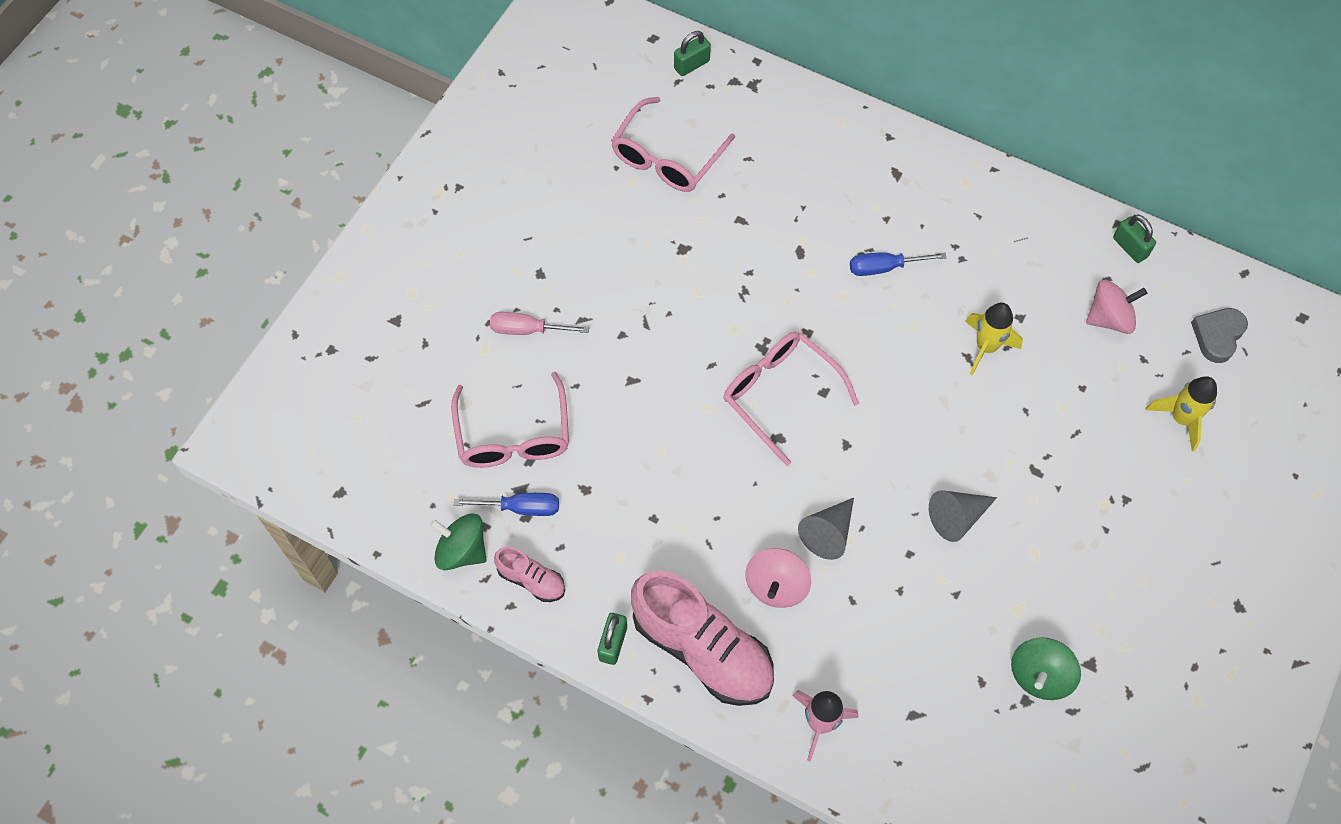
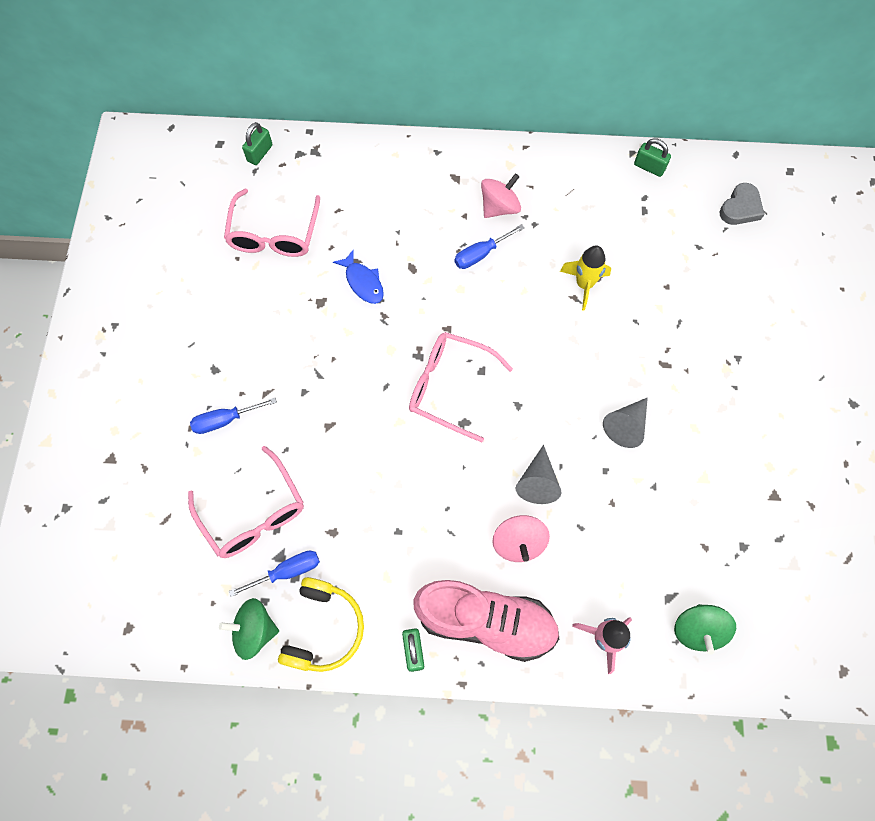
camera: 25 degrees left, 5 degrees up
pink screwdriver [490,312,589,335] -> blue screwdriver [190,398,277,434]
pink shoe [494,547,565,602] -> yellow headphones [278,577,364,672]
green spinning top [1011,637,1081,700] -> green spinning top moved to [674,604,736,655]
pink spinning top [1086,280,1147,334] -> pink spinning top moved to [481,173,521,218]
yellow rocket [1145,376,1217,452] -> none
grey heart [1191,308,1248,363] -> grey heart turned 150 degrees counterclockwise [719,183,765,225]
none -> blue fish [333,250,384,304]

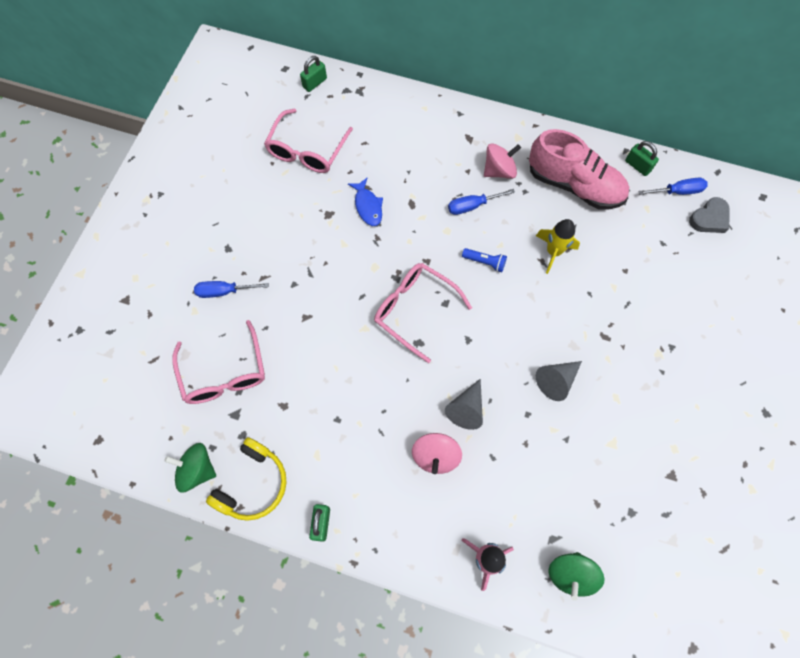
camera: 15 degrees right, 0 degrees up
blue screwdriver [229,551,320,597] -> blue screwdriver moved to [638,178,708,195]
pink shoe [414,580,559,662] -> pink shoe moved to [529,129,629,210]
none -> blue flashlight [462,248,507,272]

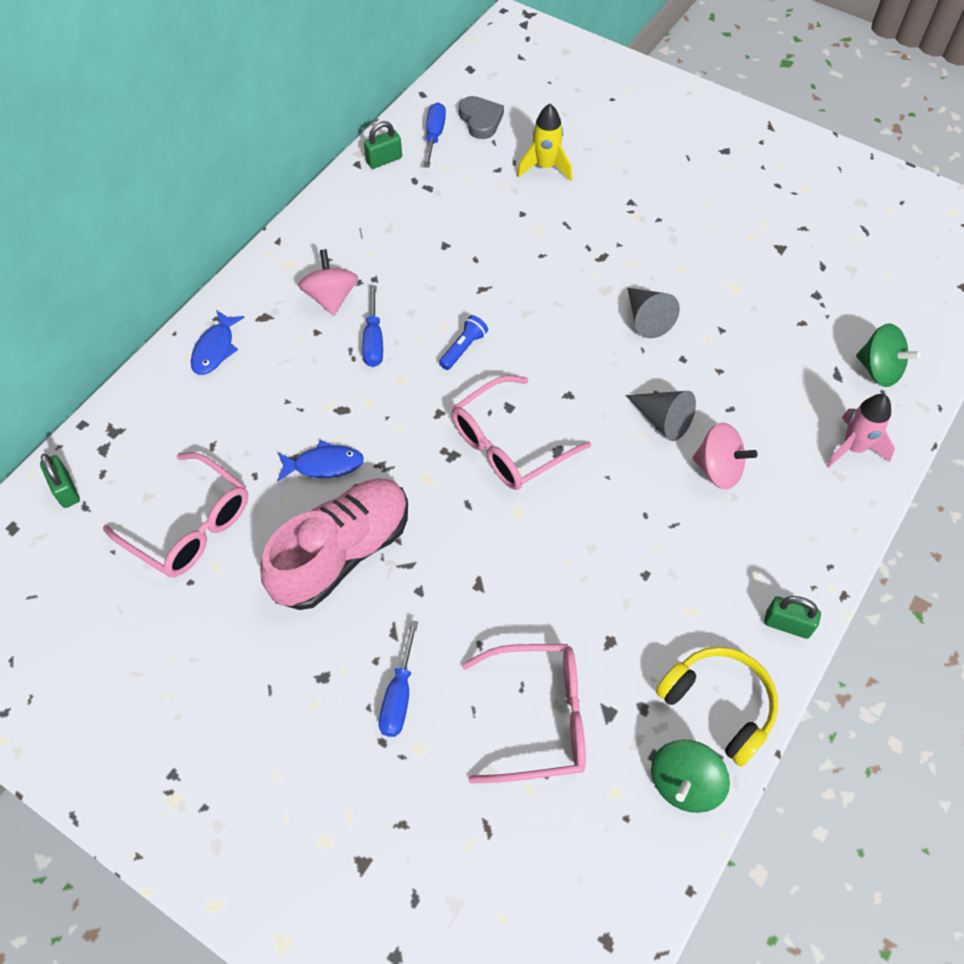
camera: 75 degrees left, 10 degrees down
pink shoe [529,129,629,210] -> pink shoe moved to [260,478,408,610]
yellow rocket [536,219,580,274] -> yellow rocket moved to [517,104,572,181]
none -> blue fish [191,310,245,375]

